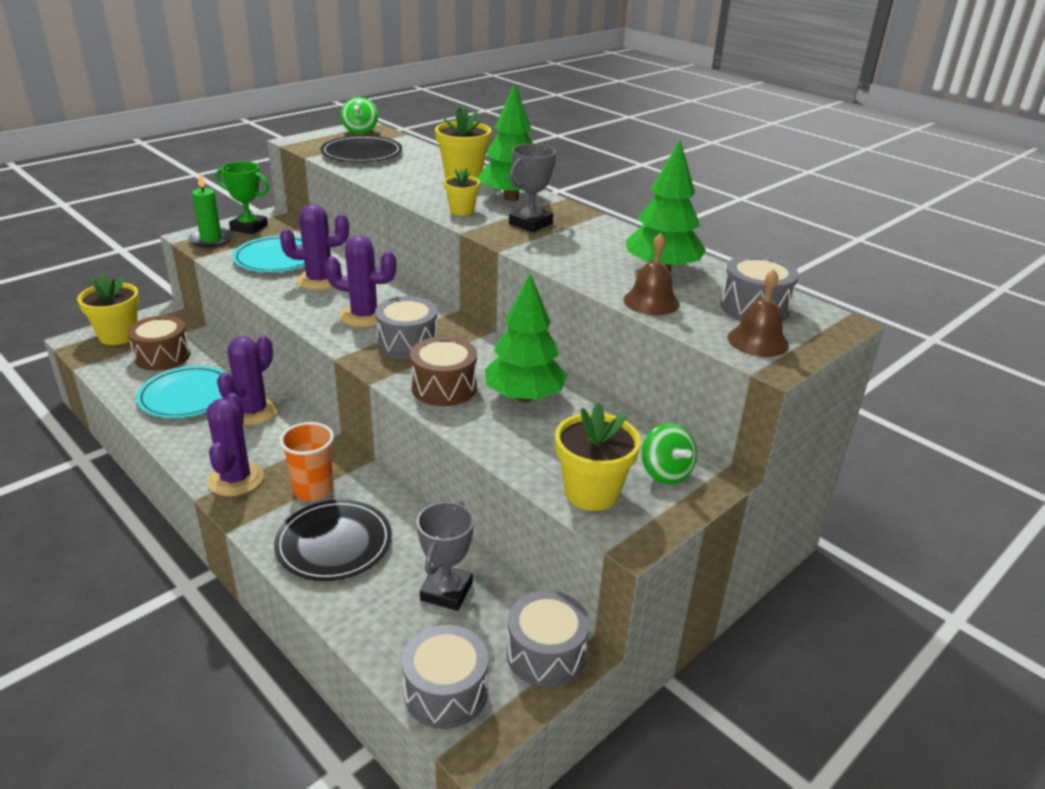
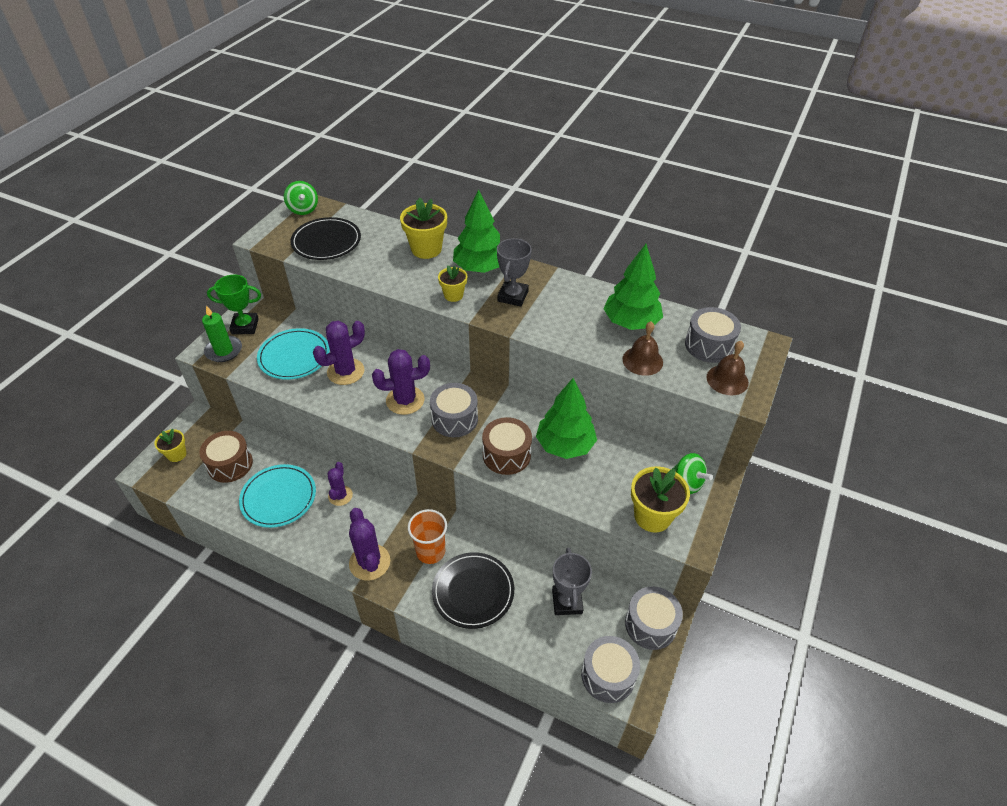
camera: 20 degrees left, 15 degrees up
yellow flower pot [77,273,139,345] -> yellow flower pot [154,428,186,462], size x0.59
purple cactus [217,335,278,425] -> purple cactus [327,462,353,506], size x0.63

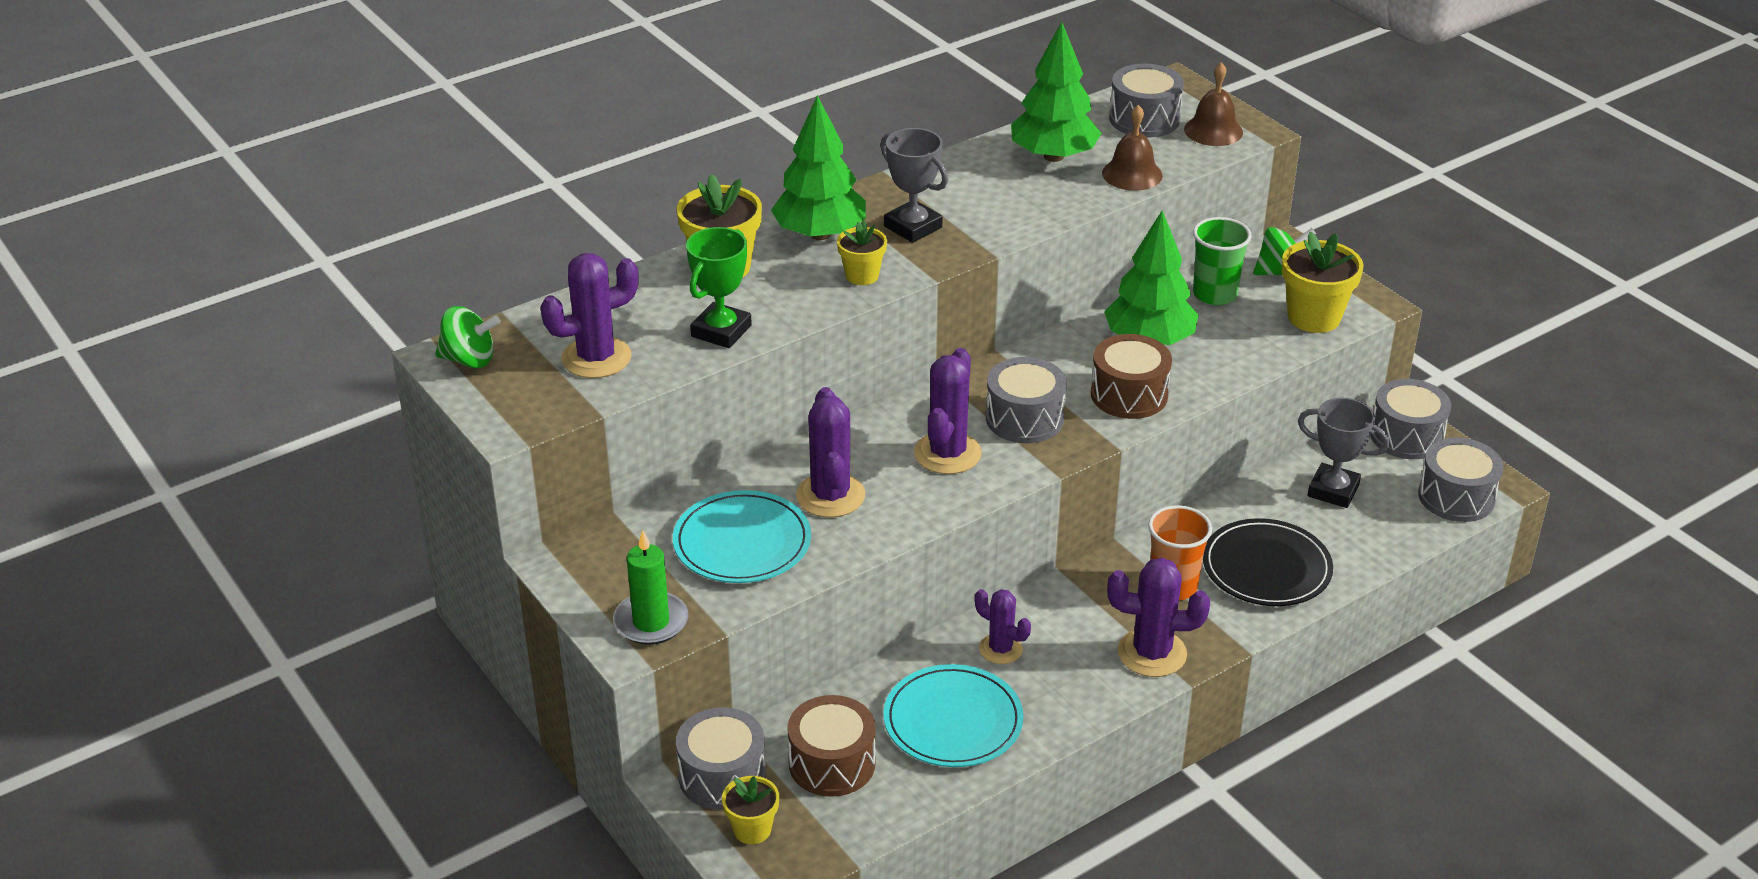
camera: 60 degrees left, 10 degrees down
green trophy [207,275,261,334] -> green trophy moved to [686,227,752,348]
black plate [290,217,361,260] -> purple cactus [540,253,639,378]
none -> grey drum [676,707,766,810]
none -> green cup [1193,217,1252,305]

